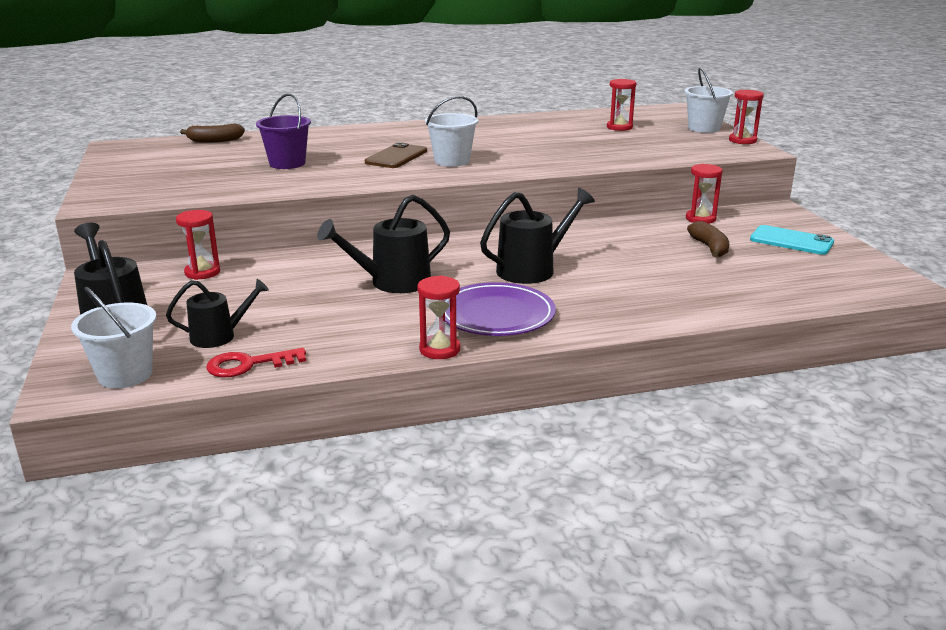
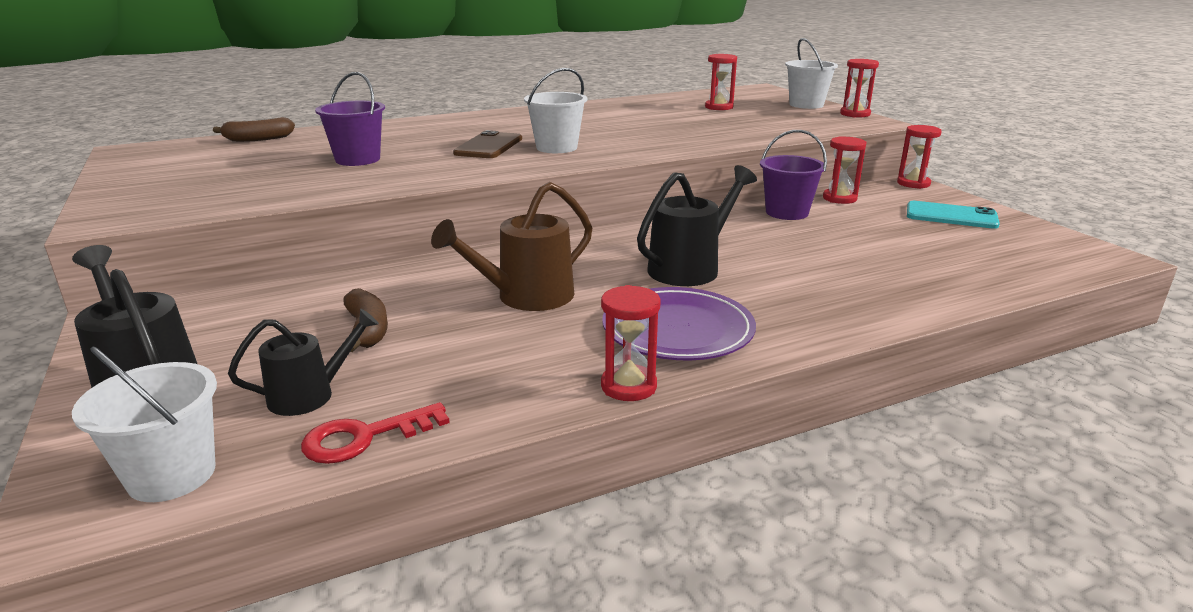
camera: 10 degrees left, 0 degrees up
red hourglass [176,210,220,280] -> red hourglass moved to [897,125,942,189]
black watering can [317,195,450,293] -> brown watering can [431,182,592,311]
brown banana [687,221,729,257] -> brown banana moved to [343,288,388,352]
none -> purple bucket [760,130,827,220]

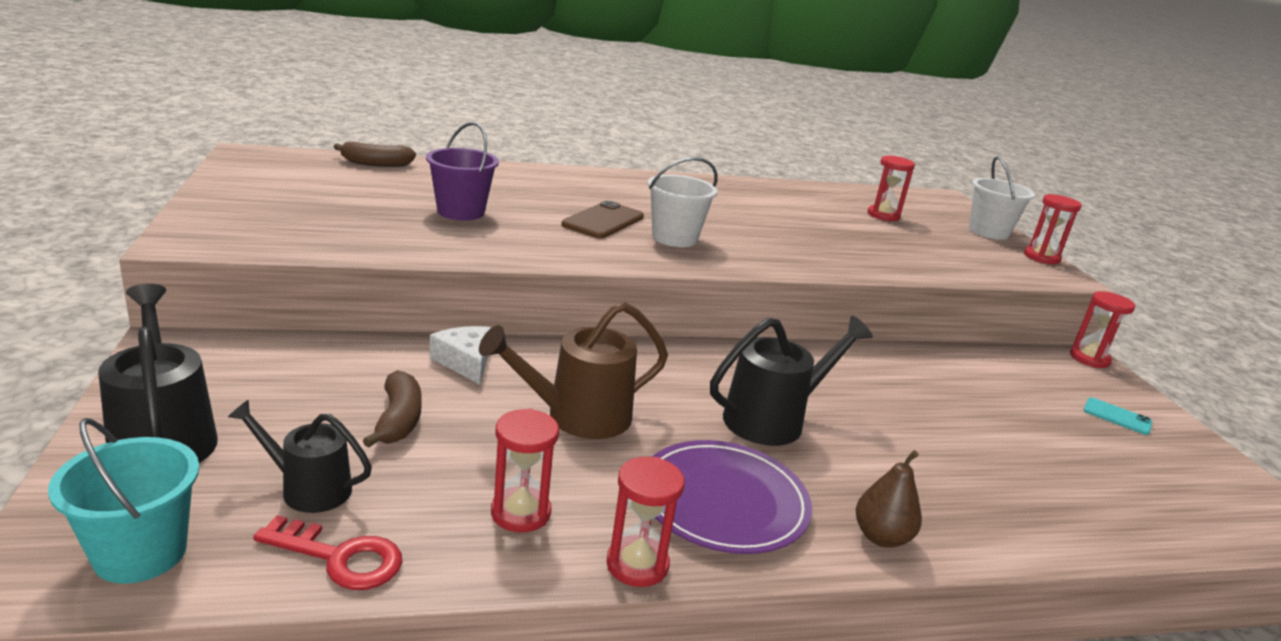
camera: 10 degrees right, 0 degrees up
white bucket [72,347,217,502] -> turquoise bucket [48,418,199,584]
black watering can [228,309,379,416] -> black watering can turned 150 degrees counterclockwise [228,400,372,513]
red key [301,402,450,464] -> red key turned 150 degrees counterclockwise [253,515,402,590]
purple bucket [760,130,827,220] -> none
red hourglass [823,136,866,204] -> red hourglass moved to [491,409,559,532]
turquoise phone [907,201,1000,229] -> turquoise phone [1083,397,1152,435], size x0.60
none -> white cheese [430,326,491,385]
none -> brown pear [856,450,922,548]

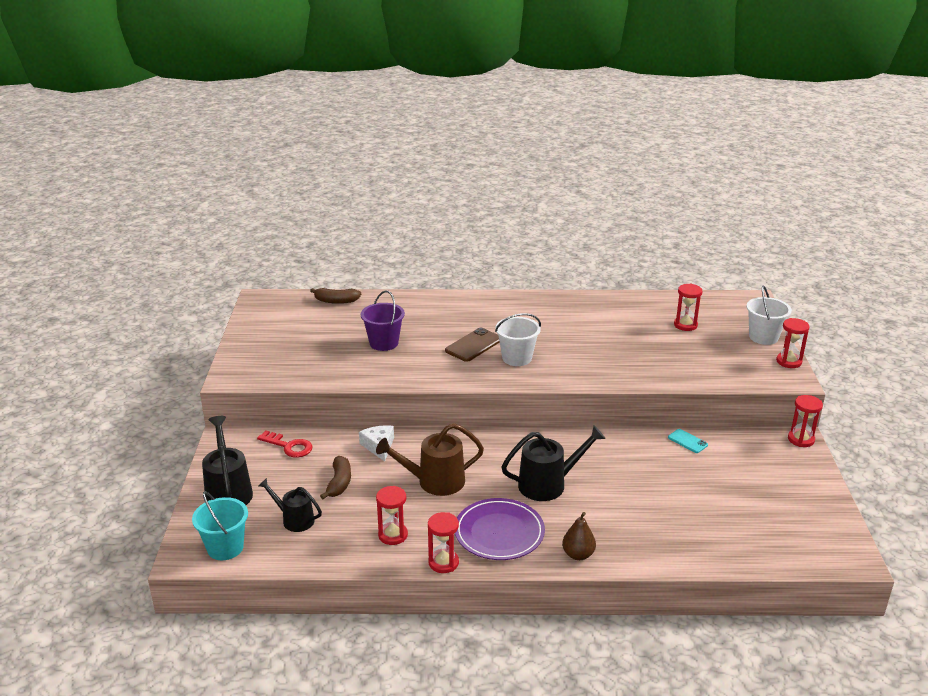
camera: 15 degrees right, 5 degrees up
red key [253,515,402,590] -> red key moved to [257,431,312,458]
turquoise phone [1083,397,1152,435] -> turquoise phone moved to [668,429,708,453]

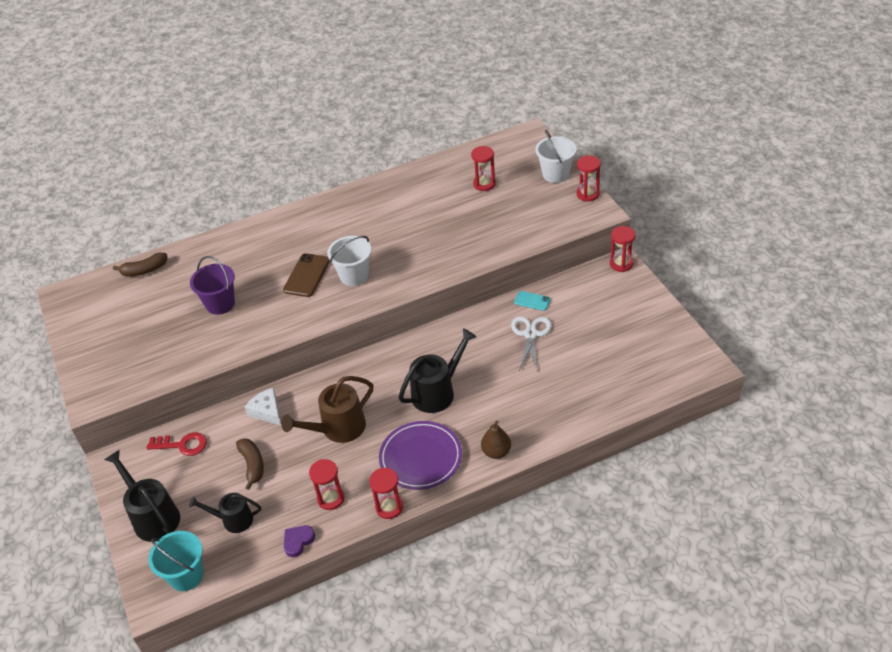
camera: 20 degrees left, 15 degrees up
none -> purple heart [284,525,315,557]
none -> white scissors [511,316,552,372]

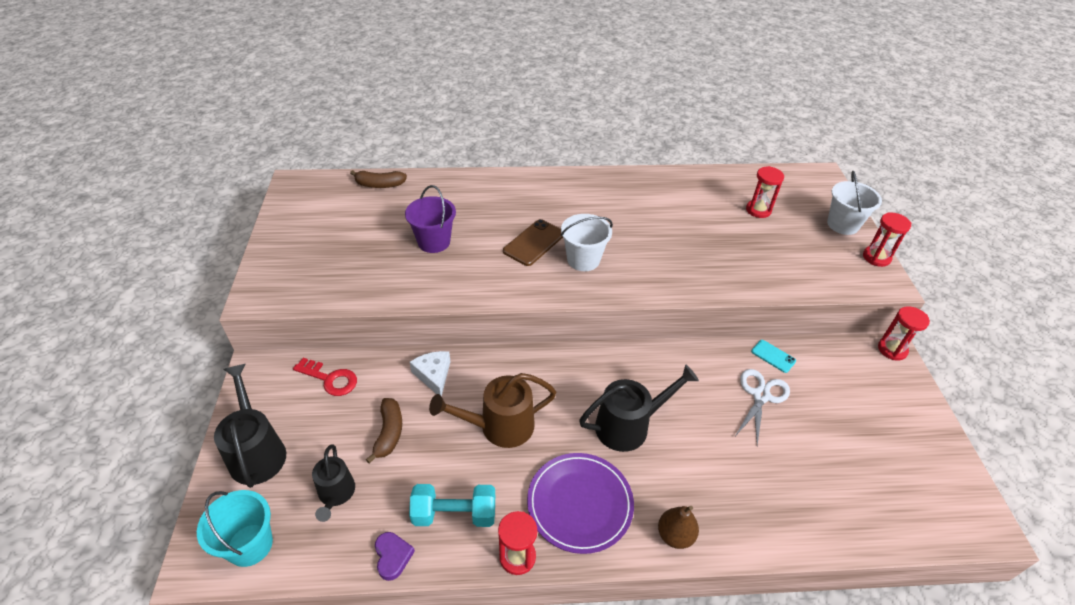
camera: 15 degrees right, 0 degrees up
black watering can [189,493,261,533] -> black watering can turned 120 degrees counterclockwise [312,444,355,522]
purple heart [284,525,315,557] -> purple heart turned 105 degrees clockwise [375,532,415,581]
red hourglass [309,459,345,510] -> turquoise dumbbell [409,484,495,527]

